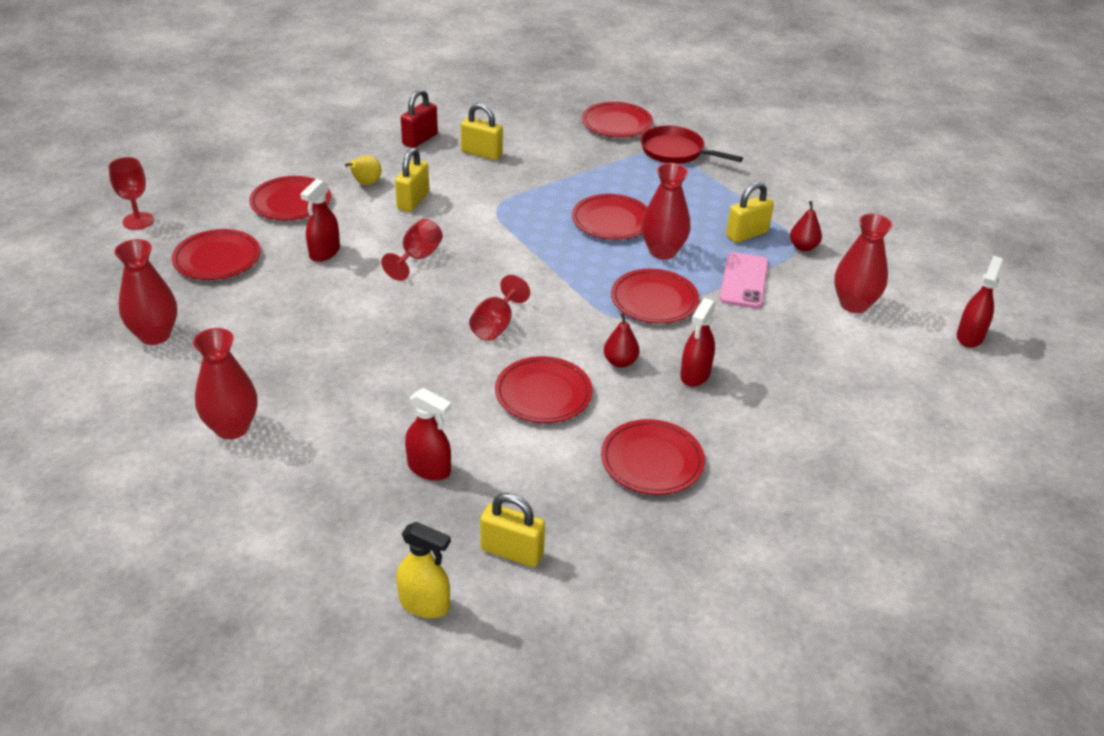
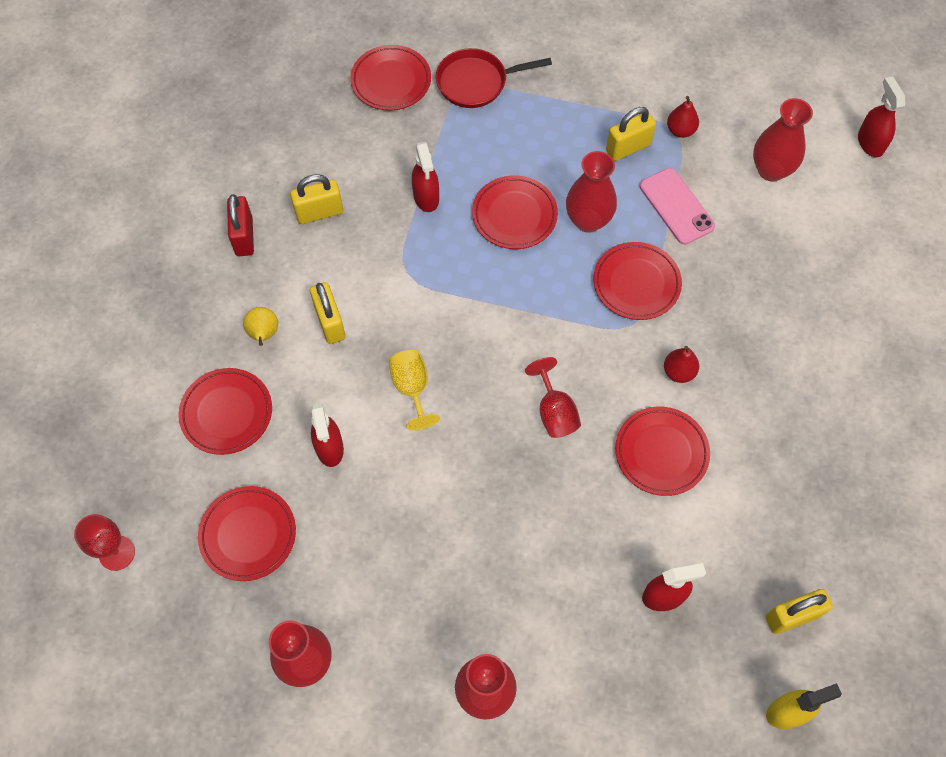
camera: 40 degrees left, 25 degrees up
red goblet [381,219,443,281] -> yellow goblet [389,350,440,430]
red plate [601,419,705,495] -> none
red spray bottle [680,298,716,387] -> red spray bottle moved to [412,142,439,212]
yellow padlock [726,182,774,243] -> yellow padlock turned 45 degrees clockwise [606,107,656,161]

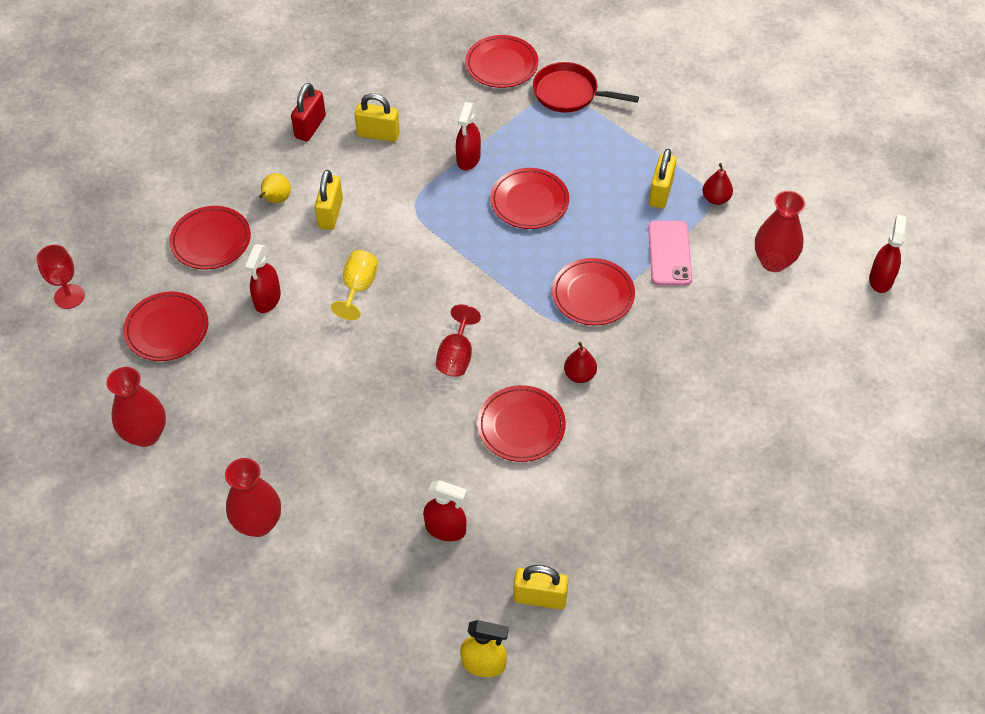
camera: 30 degrees right, 10 degrees down
red vase [566,151,617,233] -> none
yellow padlock [606,107,656,161] -> yellow padlock turned 75 degrees counterclockwise [649,149,677,209]

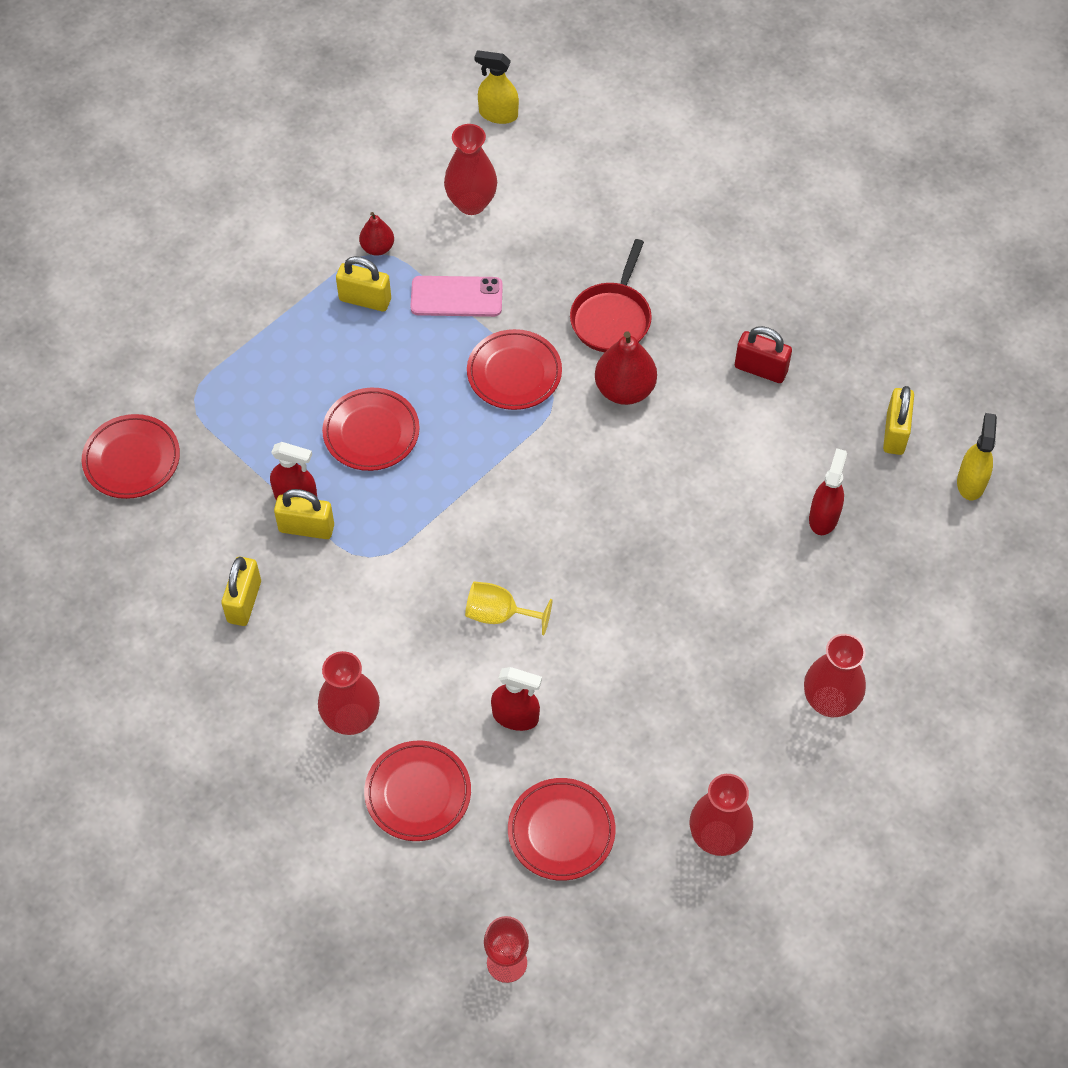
camera: 90 degrees left, 5 degrees up
yellow pear [259,173,291,203] -> red vase [318,651,380,735]
red padlock [291,83,326,142] -> red padlock moved to [735,326,792,383]
yellow padlock [314,170,343,230] -> yellow padlock moved to [274,489,334,539]
red goblet [436,304,481,377] -> none
red plate [477,385,566,462] -> none
red pan [533,62,639,112] -> red pan moved to [570,239,652,352]
red pear [564,342,597,383] -> red pear [595,331,657,405], size x1.70
red spray bottle [869,214,906,293] -> yellow spray bottle [475,50,519,124]

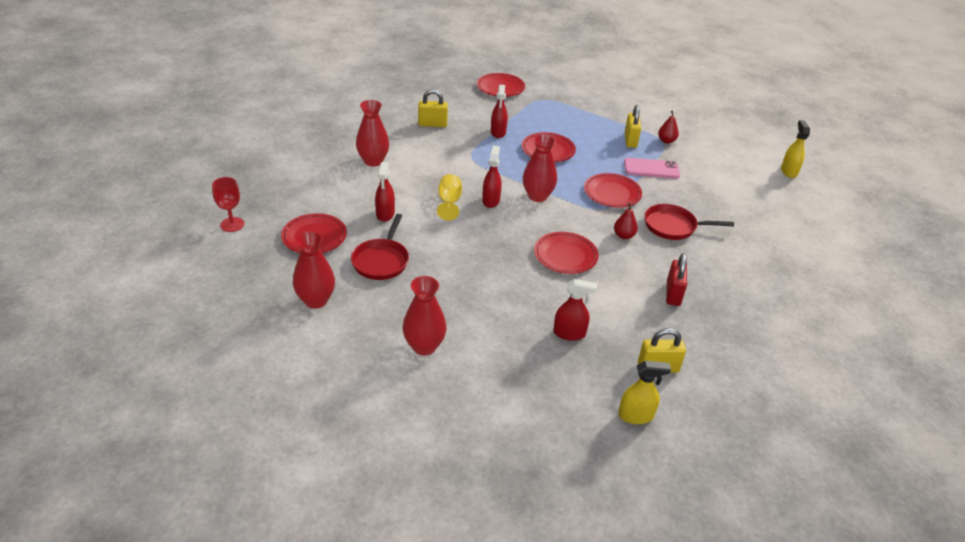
camera: 75 degrees right, 20 degrees down
yellow padlock [274,489,334,539] -> none
red plate [364,741,471,841] -> red plate moved to [534,232,599,274]
pink phone [410,276,503,317] -> pink phone turned 75 degrees counterclockwise [624,158,680,179]
red vase [444,124,497,215] -> red vase moved to [523,134,557,202]
red pear [595,331,657,405] -> red pear [614,203,638,239], size x0.59
none -> red pan [351,214,409,280]
none -> red spray bottle [482,145,502,208]

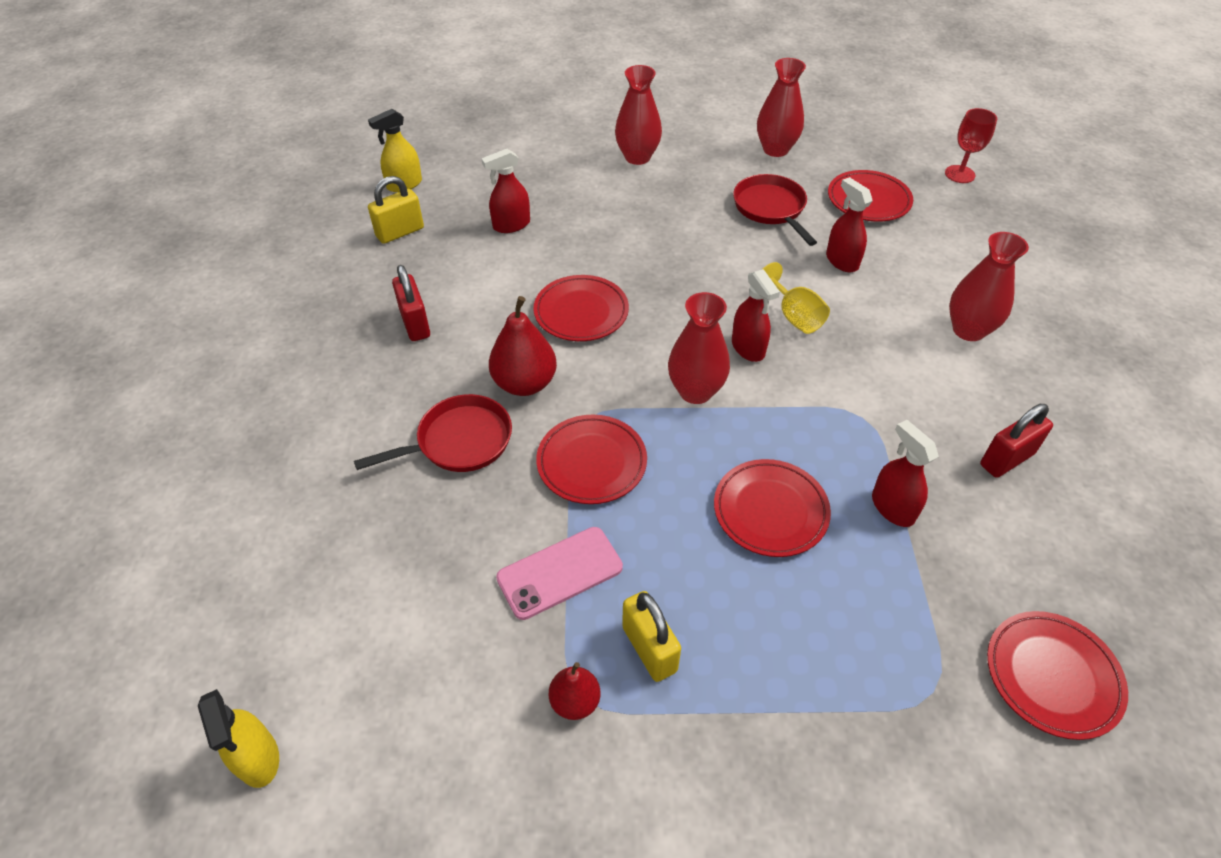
camera: 150 degrees right, 10 degrees up
yellow padlock [418,89,448,127] -> red padlock [980,404,1053,478]
red pear [614,203,638,239] -> red pear [489,296,557,396], size x1.70

